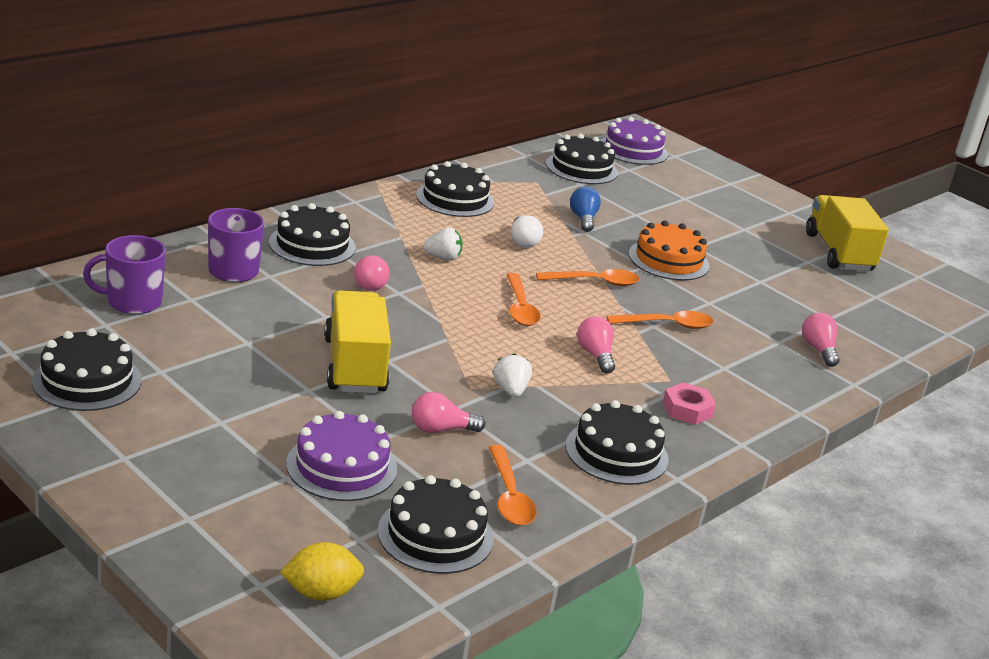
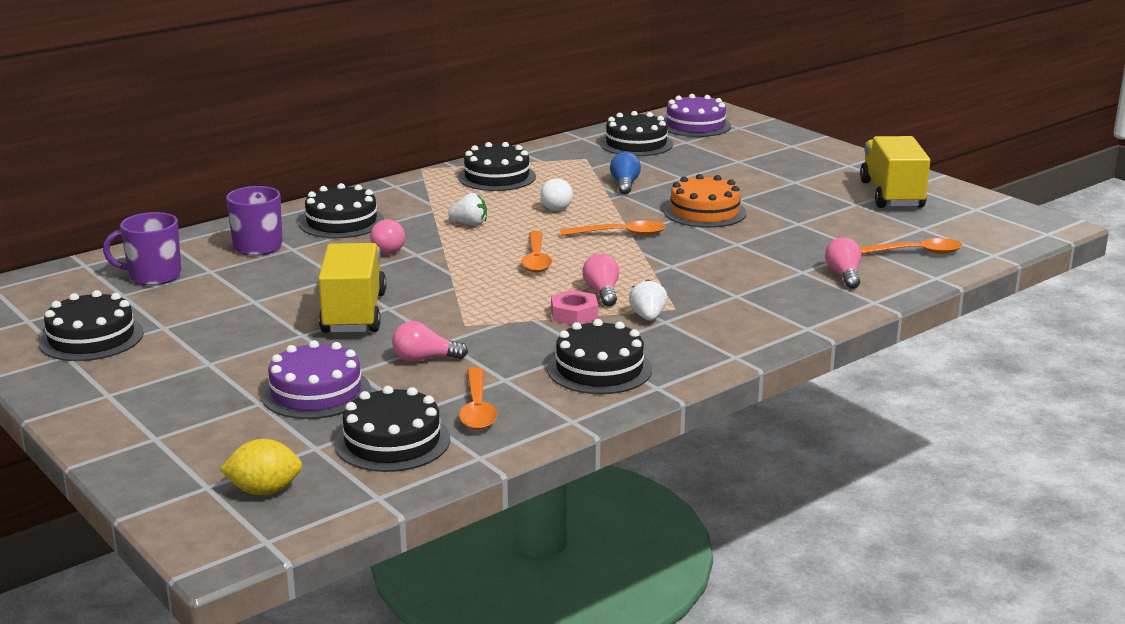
camera: 10 degrees right, 5 degrees down
white strawberry [493,353,532,397] -> white strawberry moved to [629,279,667,321]
orange spoon [606,311,713,329] -> orange spoon moved to [860,238,962,254]
pink nut [663,382,716,425] -> pink nut moved to [551,290,598,325]

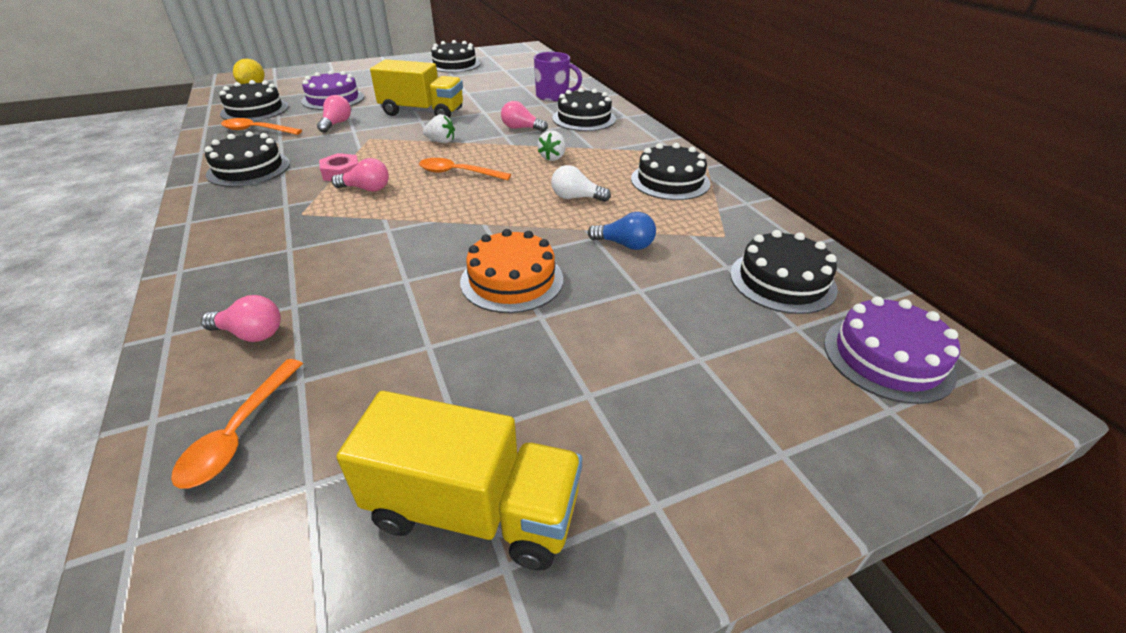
camera: 105 degrees right, 15 degrees up
purple mug [103,212,182,286] -> none
orange spoon [560,221,666,236] -> none
white strawberry [629,279,667,321] -> white strawberry moved to [423,114,455,143]

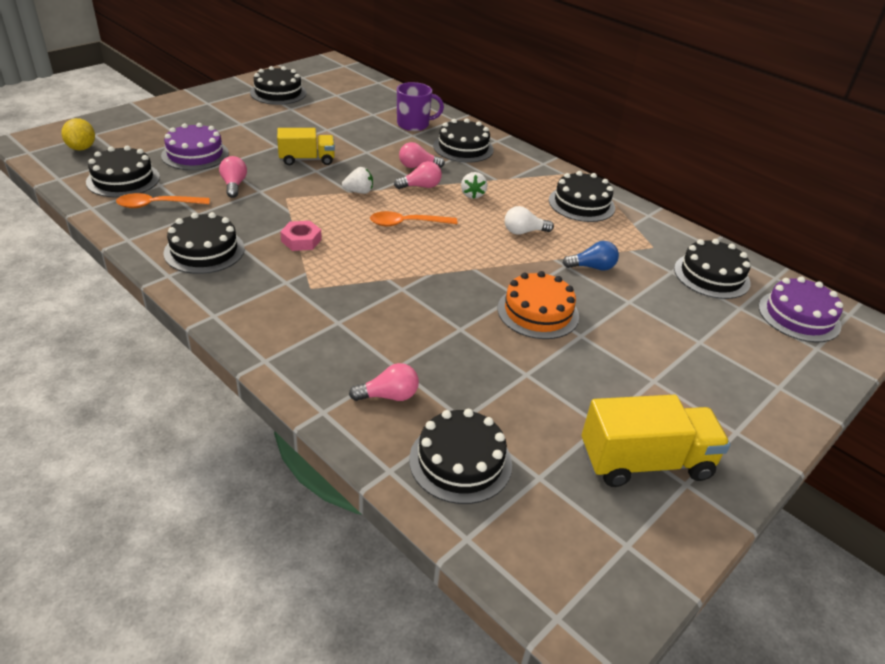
camera: 25 degrees left, 0 degrees up
orange spoon [171,359,303,489] -> black cake [409,409,512,504]
pink light bulb [331,158,389,192] -> pink light bulb moved to [394,161,442,189]
yellow truck [370,59,463,118] -> yellow truck [277,128,335,165], size x0.67

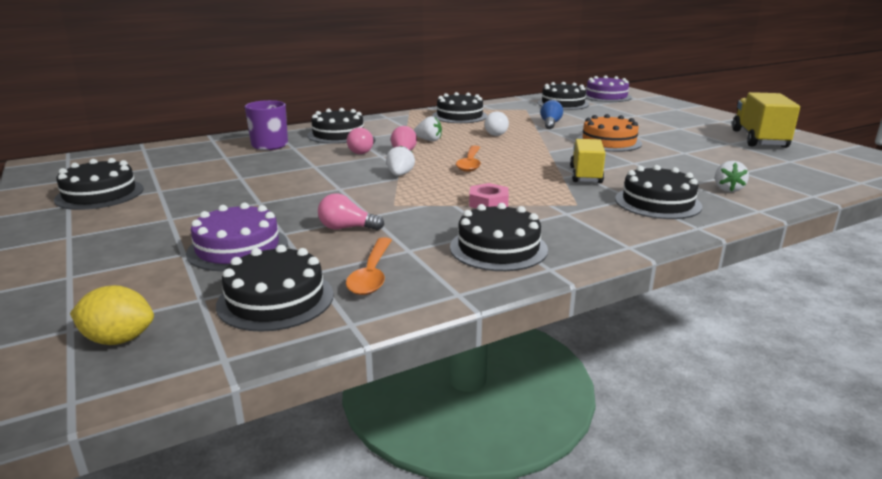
camera: 70 degrees left, 15 degrees down
yellow truck [277,128,335,165] -> yellow truck moved to [570,139,605,183]
pink light bulb [349,363,419,401] -> white strawberry [715,161,749,192]
black cake [409,409,512,504] -> black cake moved to [615,165,702,219]

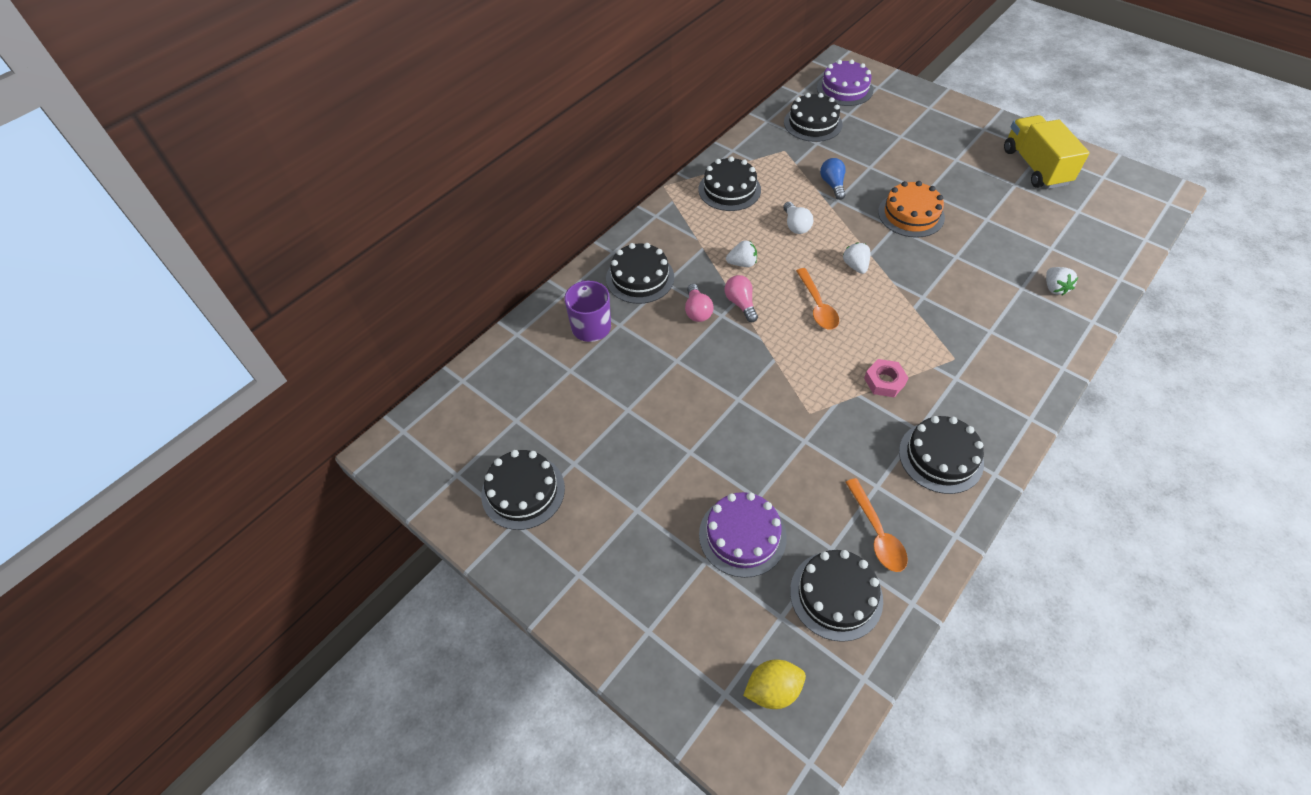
camera: 20 degrees left, 30 degrees up
pink light bulb [318,193,384,230] -> none
white strawberry [386,145,415,176] -> white strawberry moved to [843,242,870,274]
yellow truck [570,139,605,183] -> none
black cake [615,165,702,219] -> none

